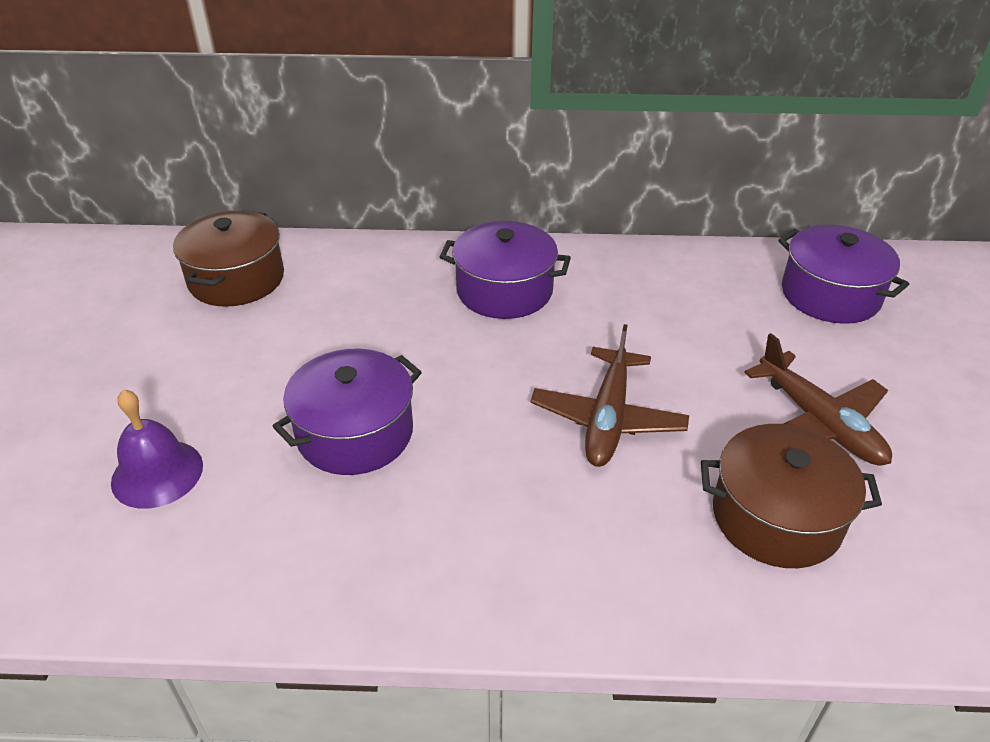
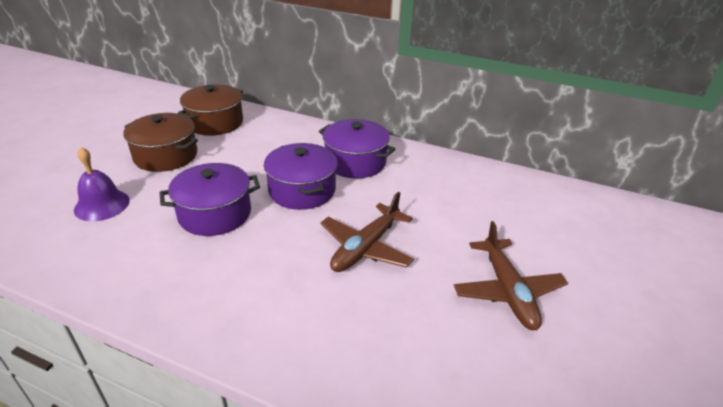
camera: 20 degrees right, 5 degrees down
brown pot [701,424,882,568] -> brown pot moved to [123,113,198,172]
purple pot [778,225,909,324] -> purple pot moved to [264,143,337,210]

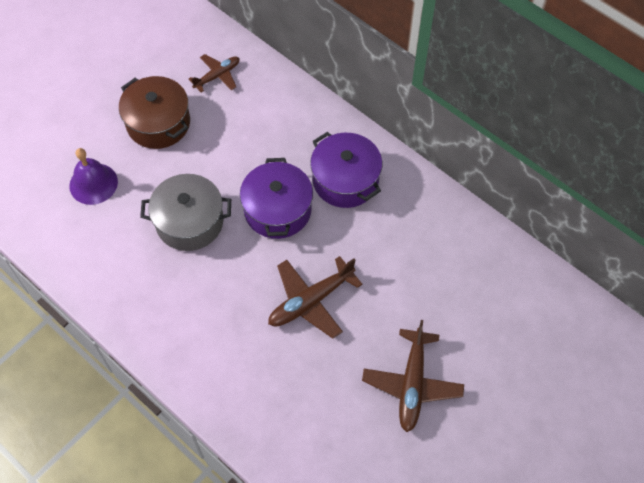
camera: 20 degrees right, 25 degrees up
purple pot [159,163,260,236] -> grey pot [140,174,231,251]
brown pot [178,84,243,136] -> brown plane [189,54,239,92]

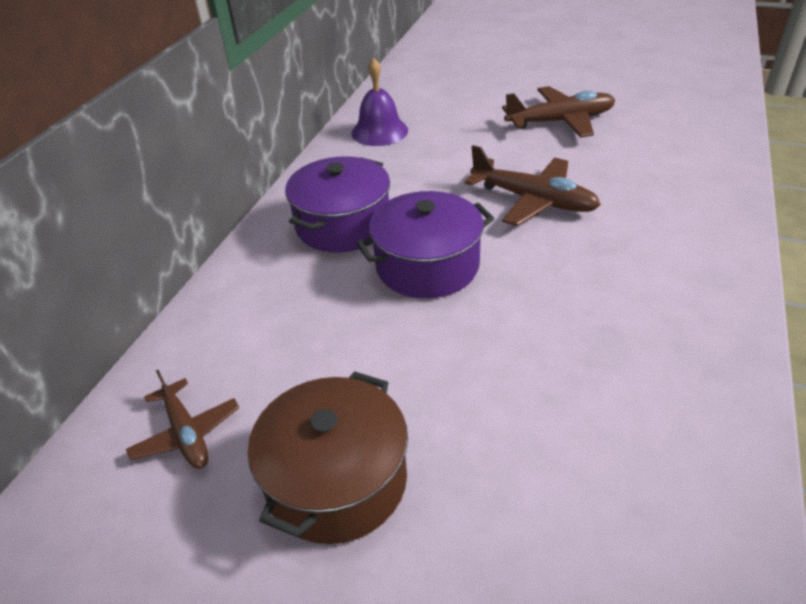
camera: 110 degrees left, 20 degrees down
purple bell [69,148,118,205] -> purple bell moved to [351,58,408,146]
grey pot [140,174,231,251] -> none
brown plane [189,54,239,92] -> brown plane turned 150 degrees counterclockwise [126,370,239,469]

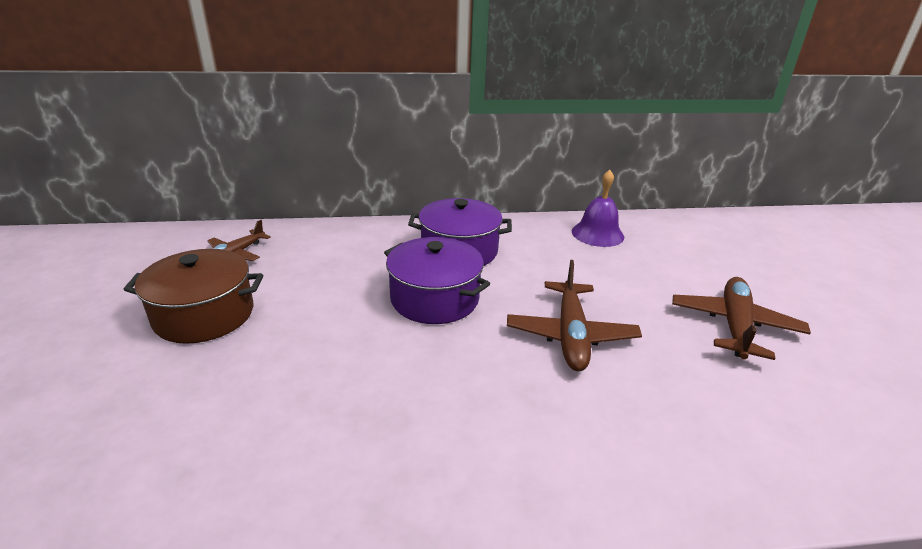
camera: 60 degrees right, 10 degrees down
brown plane [502,86,616,138] -> brown plane turned 120 degrees counterclockwise [672,277,811,360]

